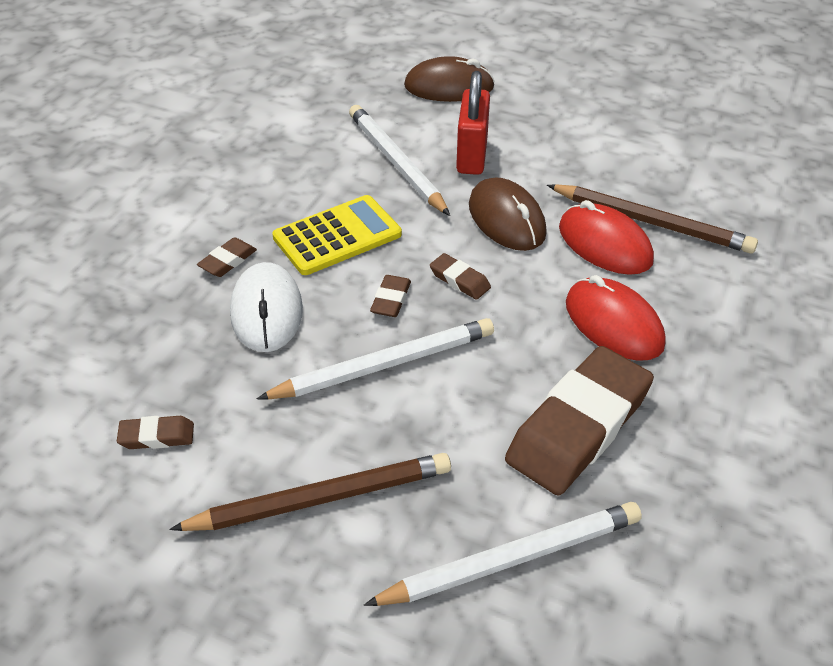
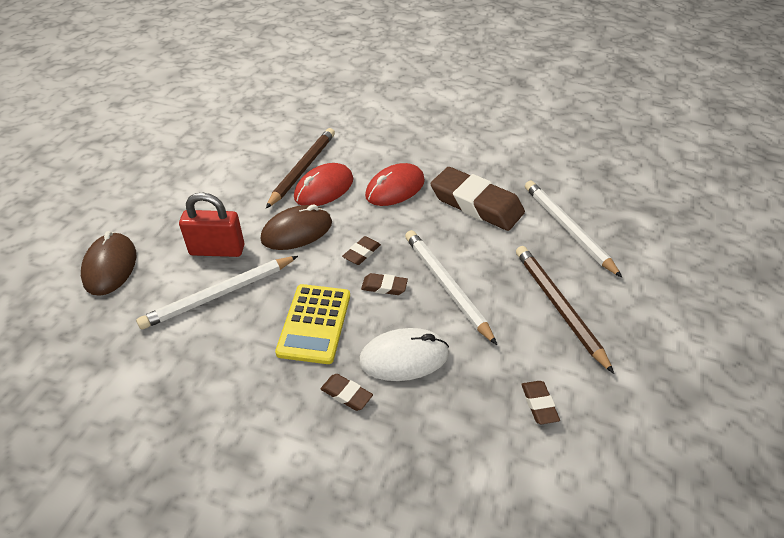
camera: 95 degrees left, 0 degrees up
yellow calculator [272,195,402,275] -> yellow calculator turned 135 degrees counterclockwise [275,284,350,364]

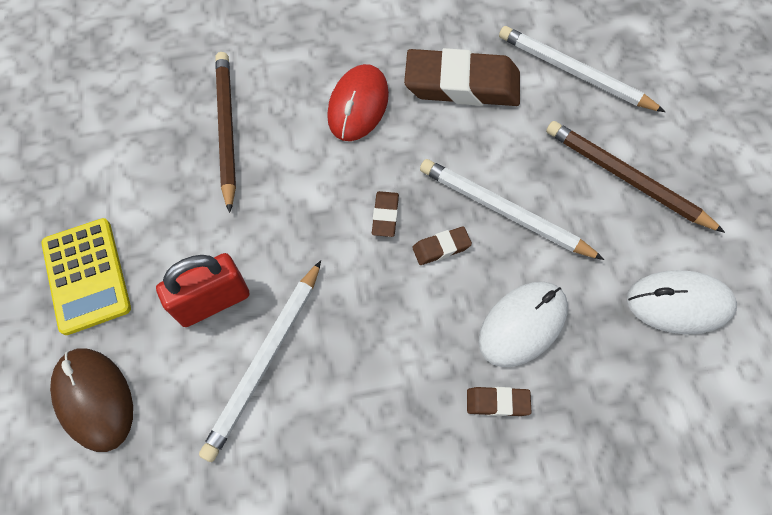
camera: 30 degrees left, 20 degrees up
brown mouse [261,204,332,250] -> none
yellow calculator [275,284,350,364] -> yellow calculator moved to [41,218,131,335]
red mouse [294,163,353,206] -> none
brown eraser [521,381,560,425] -> white mouse [627,270,737,335]

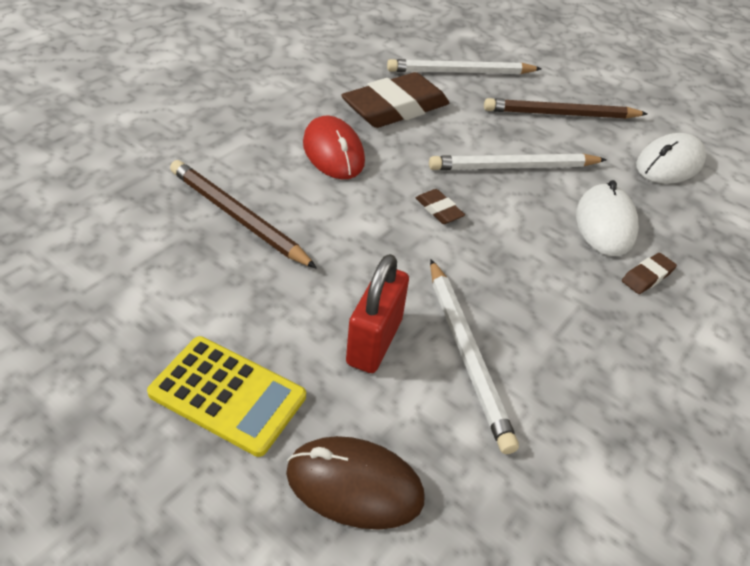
camera: 45 degrees left, 20 degrees down
brown eraser [412,226,472,265] -> none

